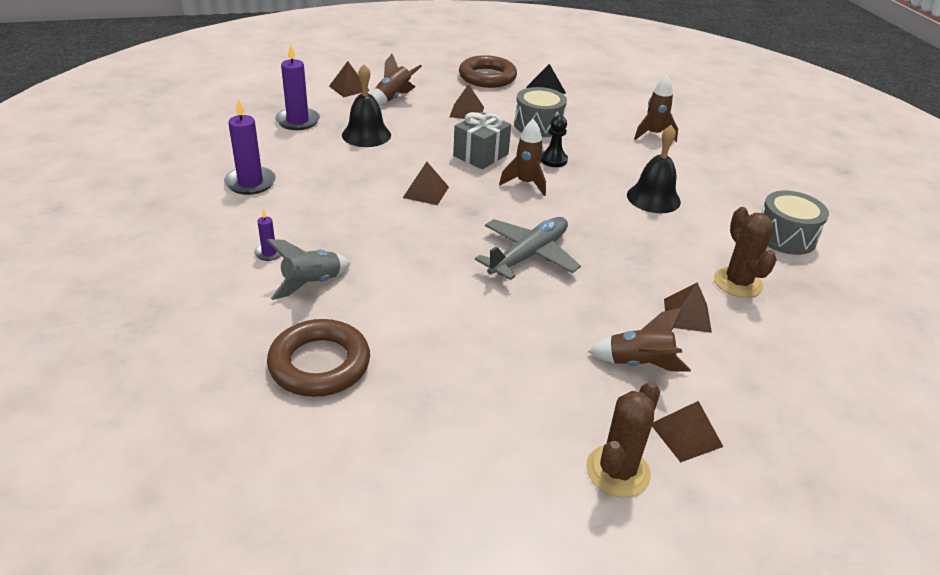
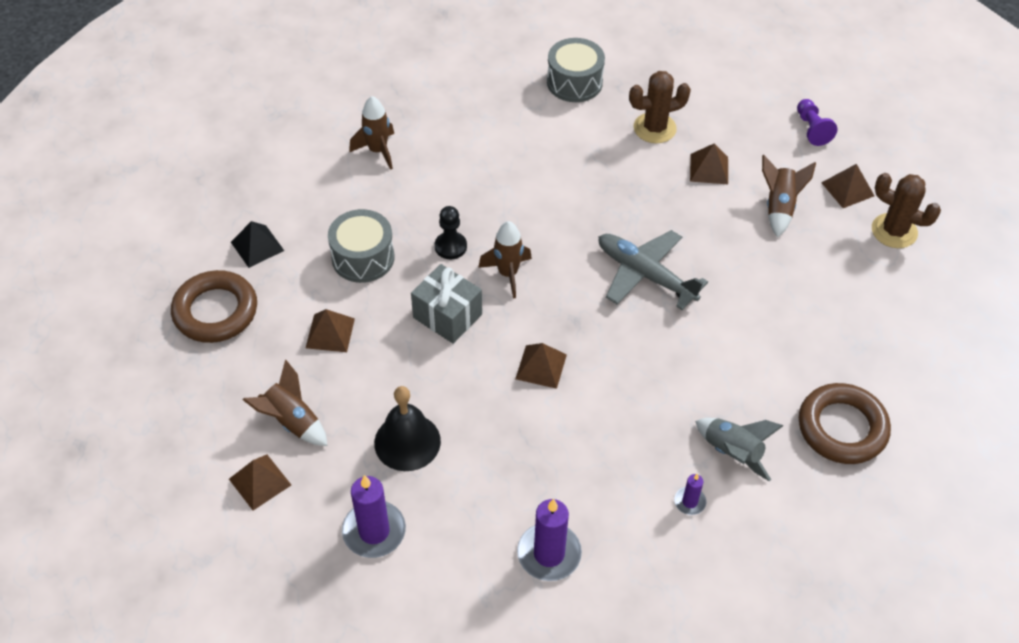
camera: 90 degrees left, 15 degrees up
black bell [627,125,681,213] -> none
none -> purple pawn [797,99,838,146]

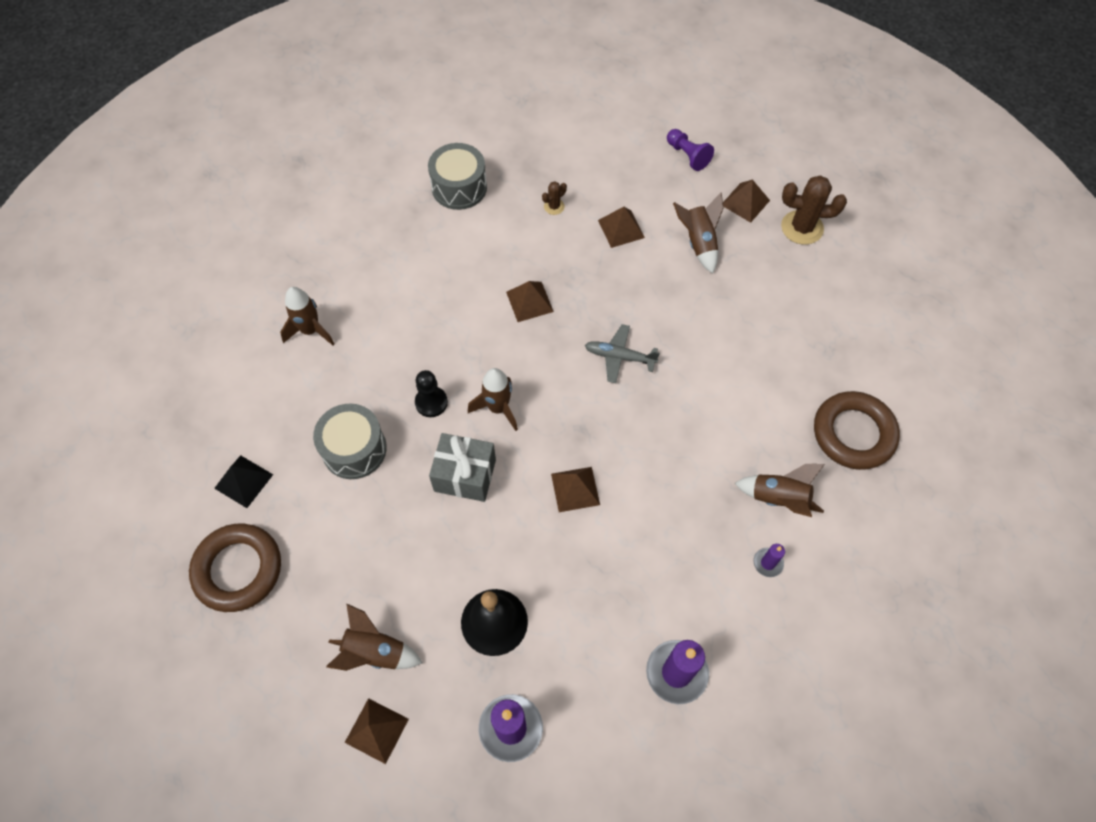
camera: 25 degrees left, 10 degrees up
brown pyramid [306,309,355,352] -> brown pyramid moved to [506,281,554,322]
grey plane [599,230,708,310] -> grey plane [585,324,660,383], size x0.63
brown cactus [629,71,691,143] -> brown cactus [542,181,567,215], size x0.50
grey rocket [695,418,783,481] -> brown rocket [735,464,825,517]

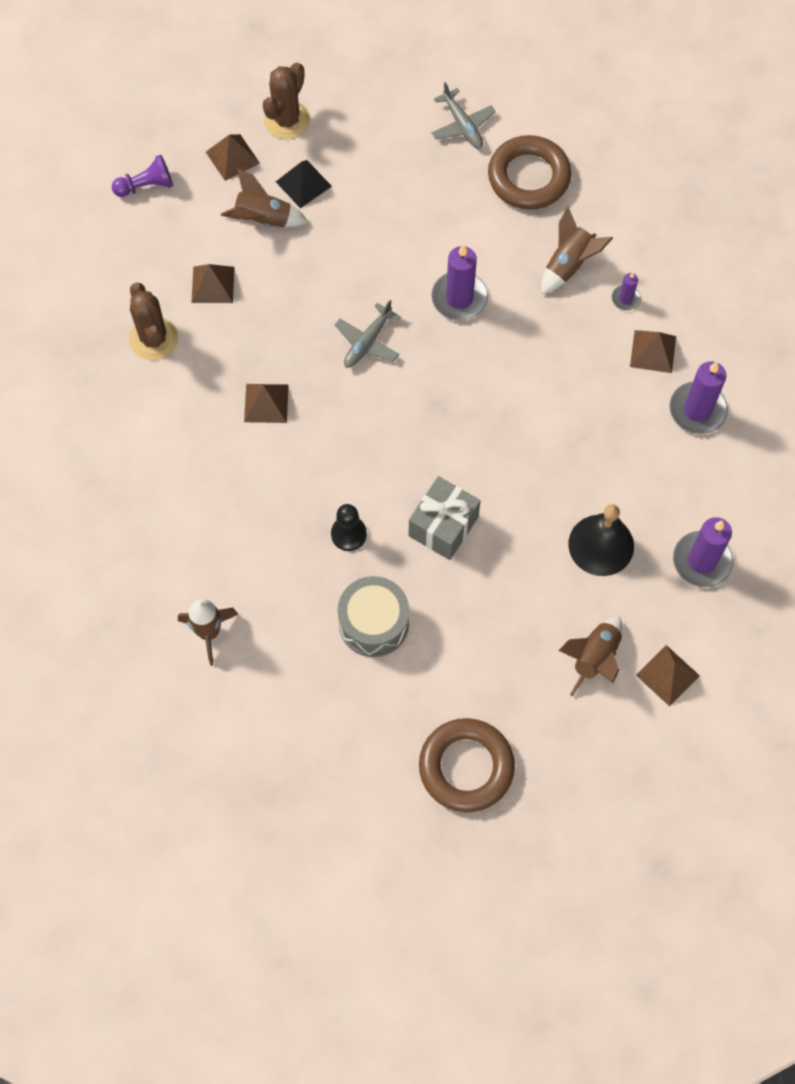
camera: 70 degrees left, 5 degrees up
black pyramid [214,456,273,508] -> black pyramid moved to [276,160,332,208]
grey drum [428,143,487,210] -> none
brown rocket [468,368,518,431] -> none
brown cactus [542,181,567,215] -> brown cactus [129,283,178,360], size x2.02
brown pyramid [551,467,600,512] -> brown pyramid moved to [630,330,676,373]
none -> purple candle [431,244,488,321]
none -> grey plane [432,82,496,149]

